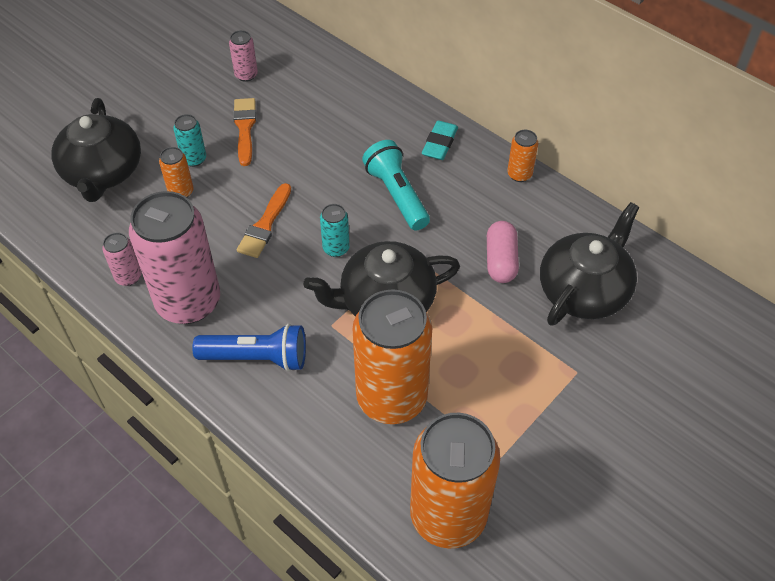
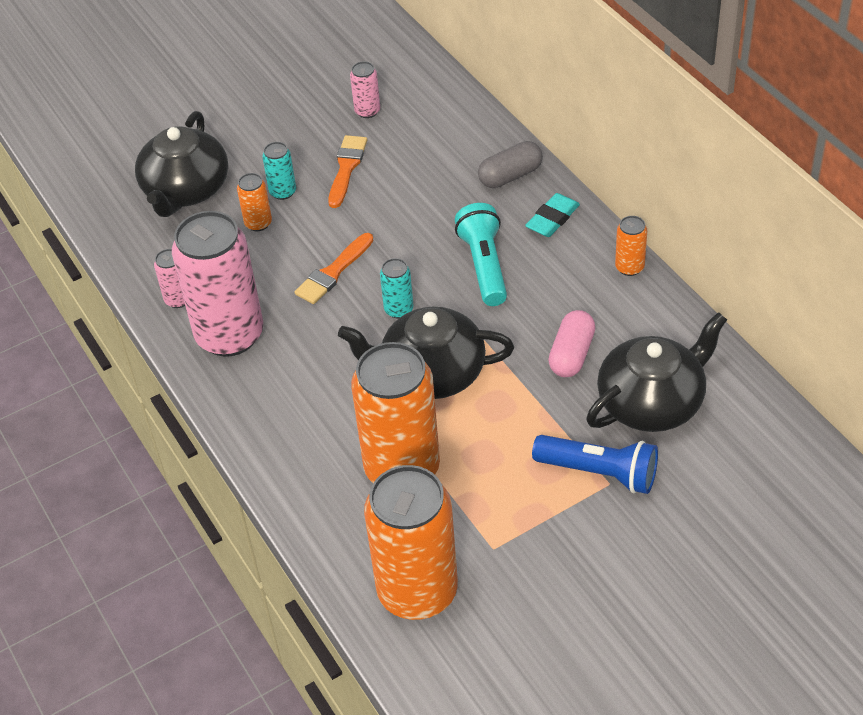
camera: 20 degrees right, 5 degrees down
blue flashlight [192,324,306,372] -> blue flashlight moved to [532,435,658,494]
none -> grey capsule [478,141,543,188]

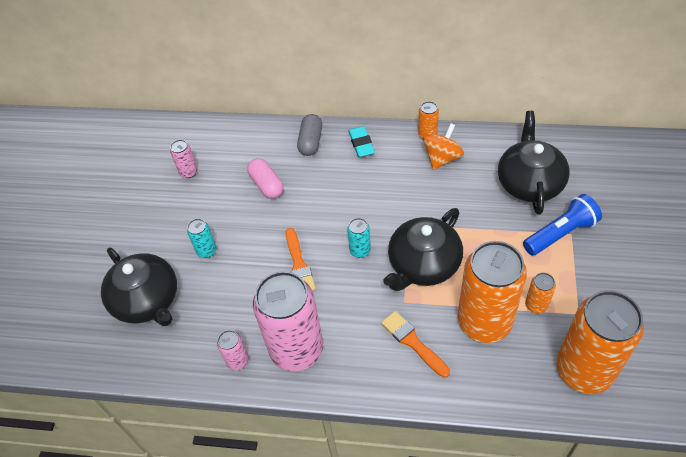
camera: 50 degrees left, 5 degrees up
orange can [237,173,272,231] -> orange can moved to [525,273,556,314]
orange brush [328,135,367,208] -> orange brush moved to [381,311,450,378]
turquoise flashlight [455,203,507,306] -> none
pink capsule [548,310,595,377] -> pink capsule moved to [247,158,284,199]
none -> orange spinning top [423,123,464,170]

